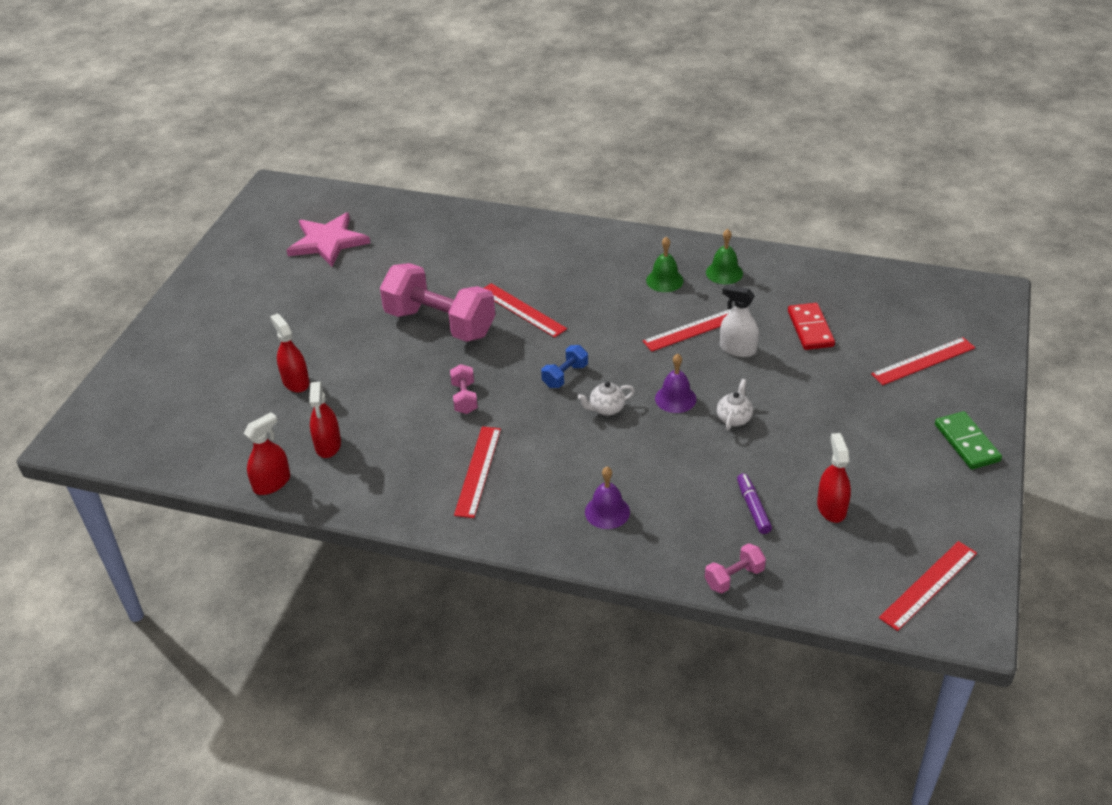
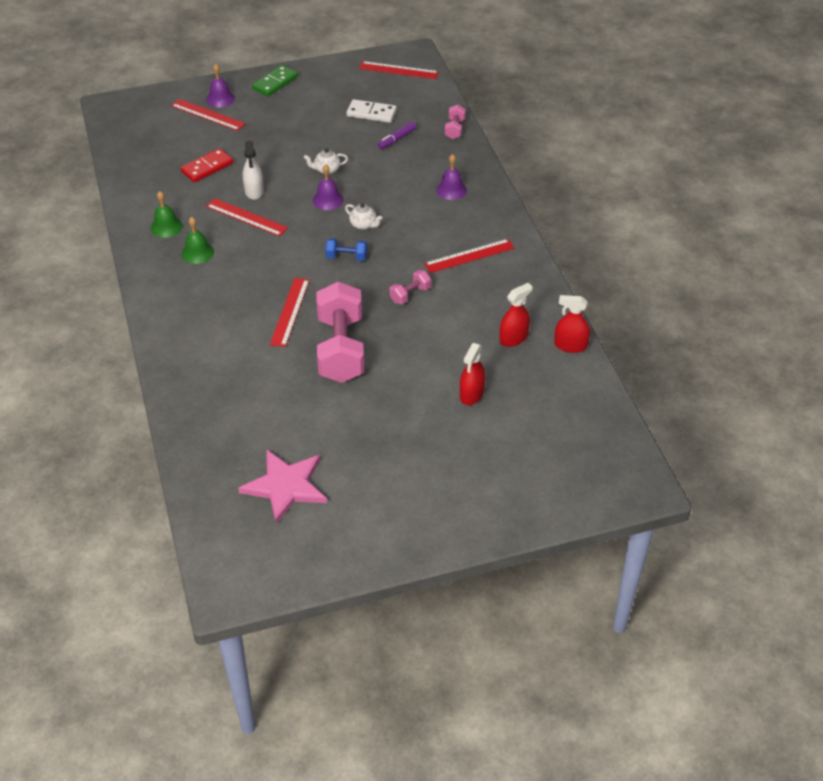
camera: 125 degrees left, 5 degrees up
pink dumbbell [705,543,766,593] -> pink dumbbell turned 75 degrees clockwise [445,105,466,139]
red spray bottle [817,433,851,523] -> white domino [346,99,397,123]
none -> purple bell [206,64,235,108]

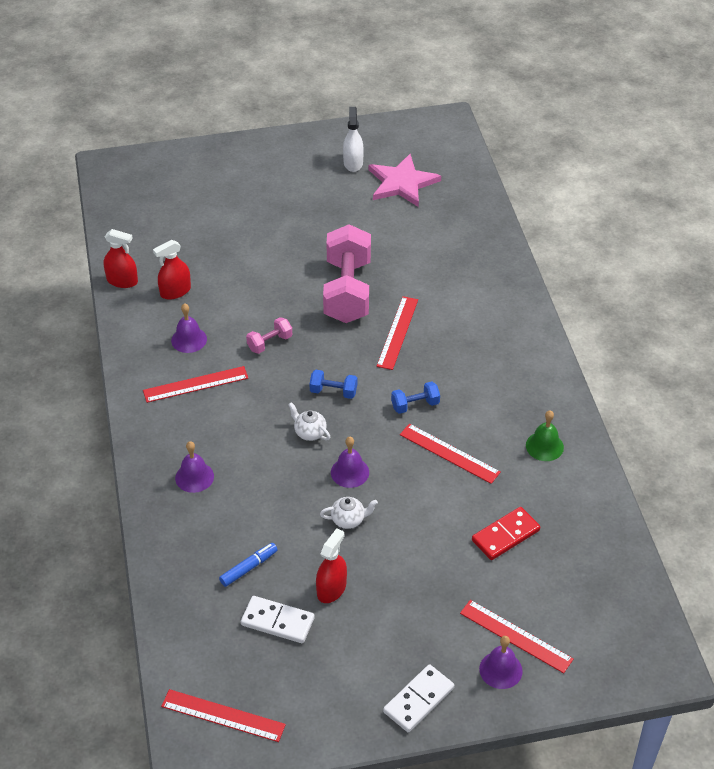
camera: 175 degrees left, 0 degrees up
green bell [181,217,214,264] -> none
white spray bottle [243,141,264,200] -> white spray bottle moved to [343,107,364,172]
green domino [252,65,298,97] -> white domino [383,664,454,732]
purple marker [378,122,417,149] -> blue marker [219,543,278,587]
pink dumbbell [445,105,466,139] -> none
red spray bottle [460,343,485,405] -> red spray bottle moved to [316,528,347,603]
none -> purple bell [171,303,207,353]
none -> blue dumbbell [391,382,440,414]

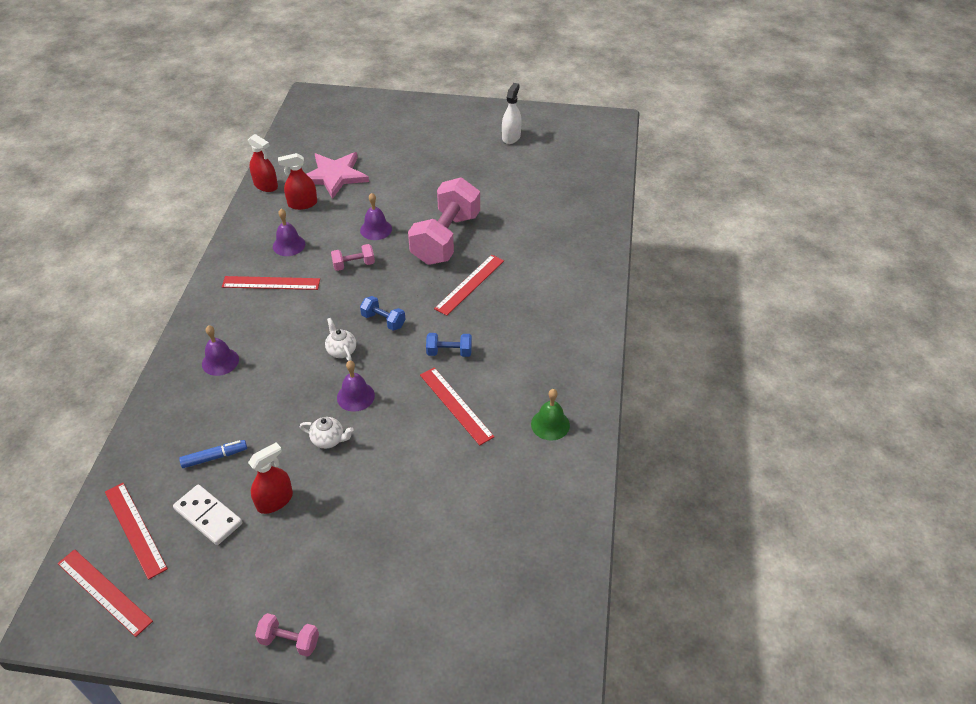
camera: 20 degrees right, 0 degrees up
pink star [369,154,441,207] -> pink star moved to [306,152,369,199]
white domino [383,664,454,732] -> pink dumbbell [255,613,319,657]
red ruler [460,600,574,673] -> red ruler moved to [105,483,168,580]
red domino [472,507,540,560] -> none
purple bell [479,636,523,689] -> purple bell moved to [360,193,392,240]

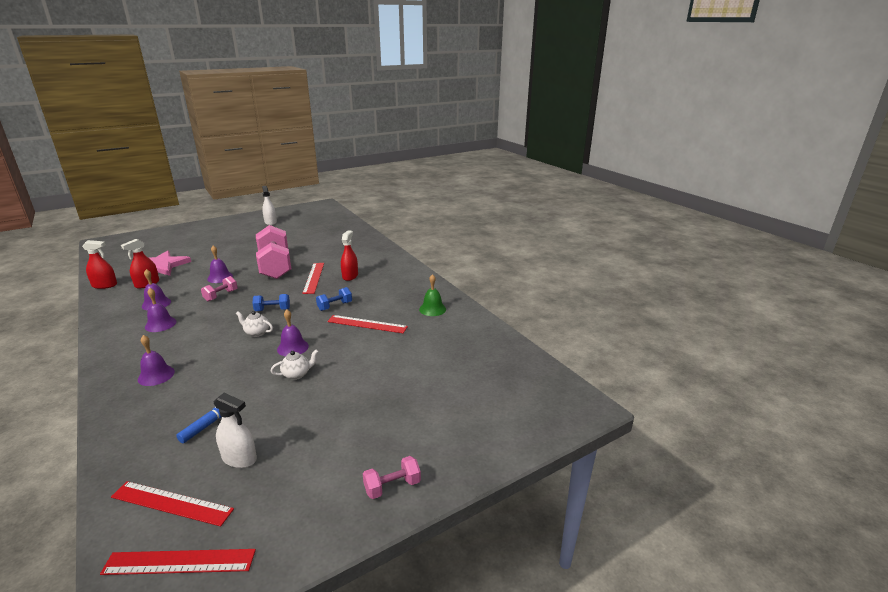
camera: 40 degrees left, 20 degrees down
white domino [173,485,242,545] -> white spray bottle [213,393,257,468]
red ruler [222,276,320,290] -> purple bell [145,288,176,332]
red spray bottle [248,442,293,514] -> red spray bottle moved to [341,231,358,281]

